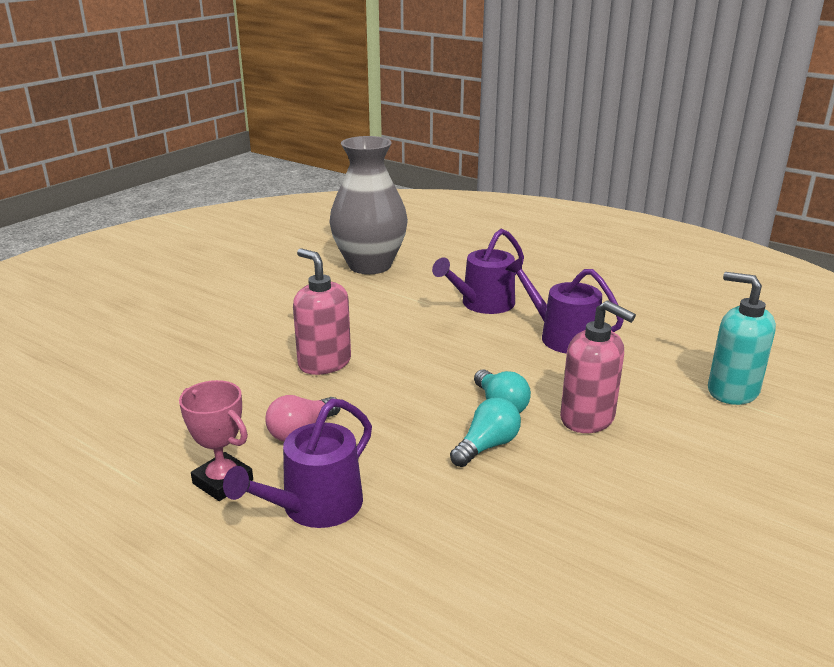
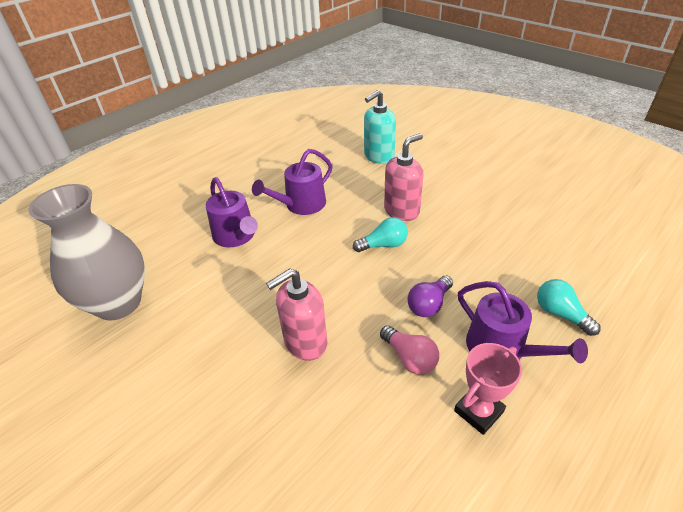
camera: 80 degrees left, 15 degrees up
turquoise light bulb [450,397,521,467] -> turquoise light bulb moved to [537,279,601,336]
none -> purple light bulb [407,276,453,317]

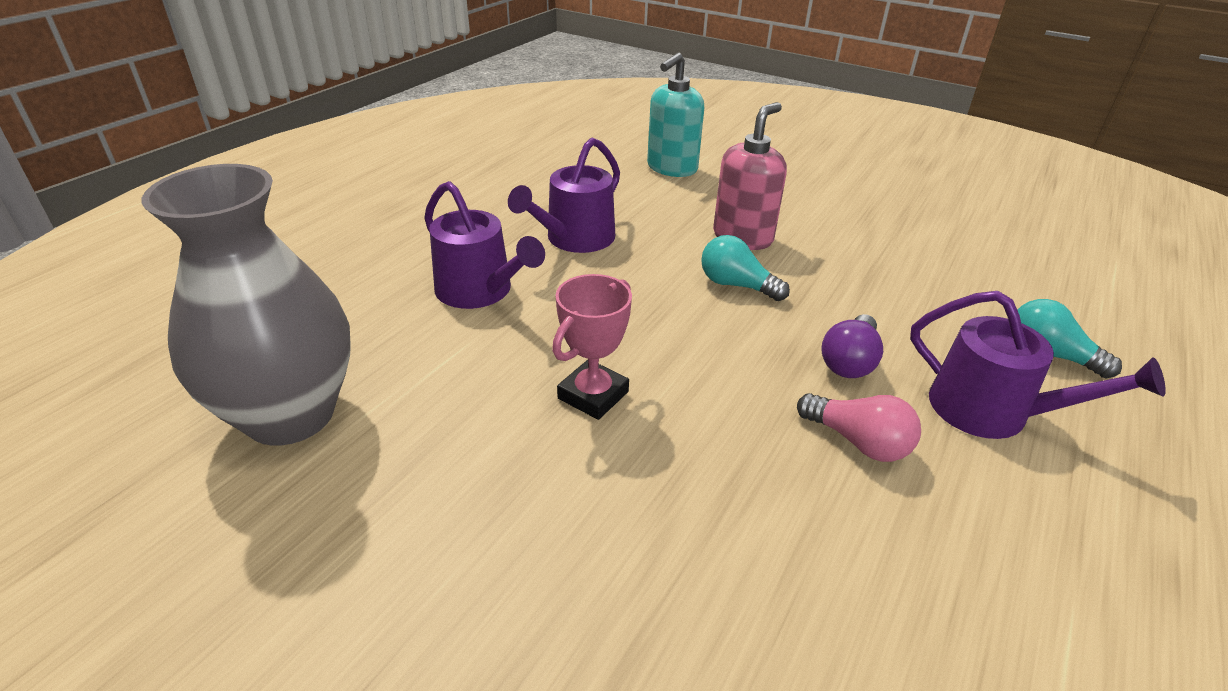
camera: 15 degrees left, 5 degrees down
pink soap dispenser [266,268,328,361] -> none
turquoise light bulb [353,217,408,252] -> turquoise light bulb turned 120 degrees counterclockwise [701,235,790,301]
pink trophy [454,343,522,435] -> pink trophy moved to [552,274,632,420]

